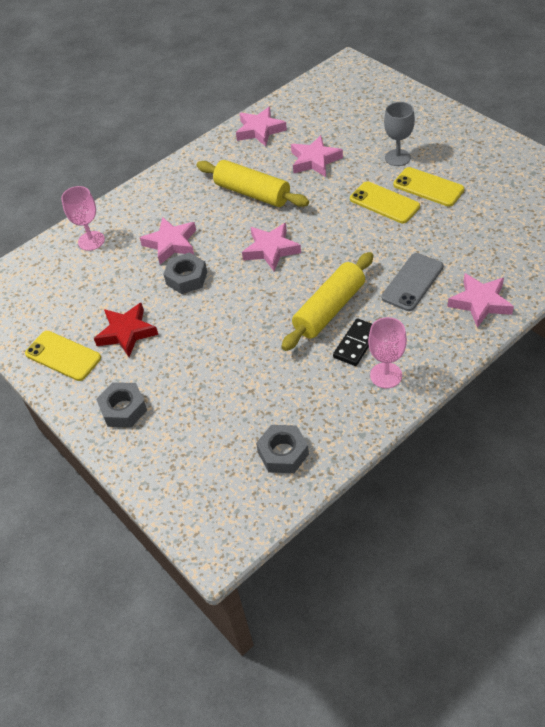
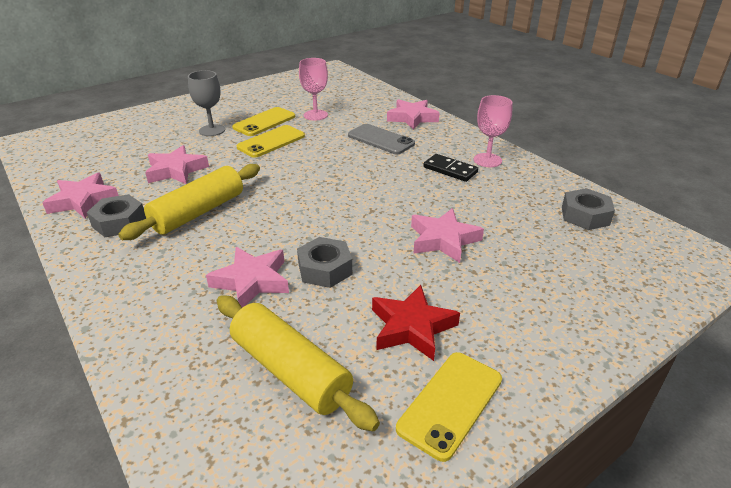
camera: 90 degrees left, 15 degrees down
pink goblet [61,186,105,251] -> pink goblet moved to [299,58,328,121]
grey nut [96,382,147,428] -> grey nut moved to [87,194,146,237]
pink star [242,223,301,271] -> pink star moved to [411,208,484,263]
yellow rolling pin [281,252,373,351] -> yellow rolling pin moved to [217,295,380,431]

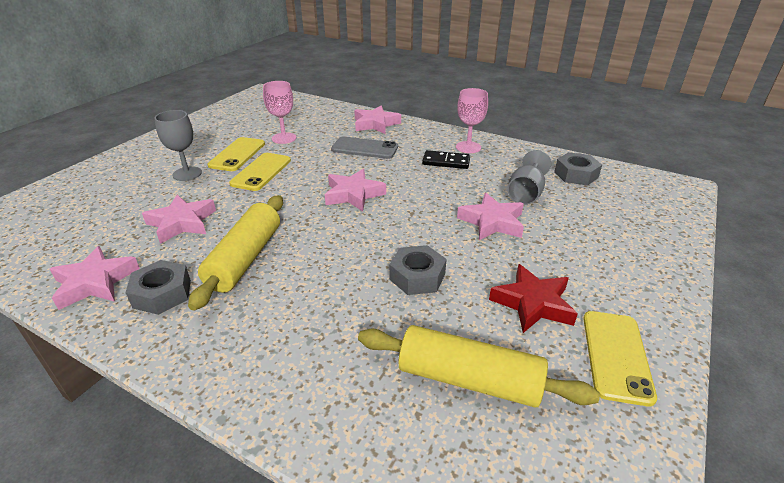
camera: 25 degrees left, 0 degrees up
pink star [206,247,289,308] -> pink star moved to [325,169,386,211]
none -> grey goblet [507,150,551,205]

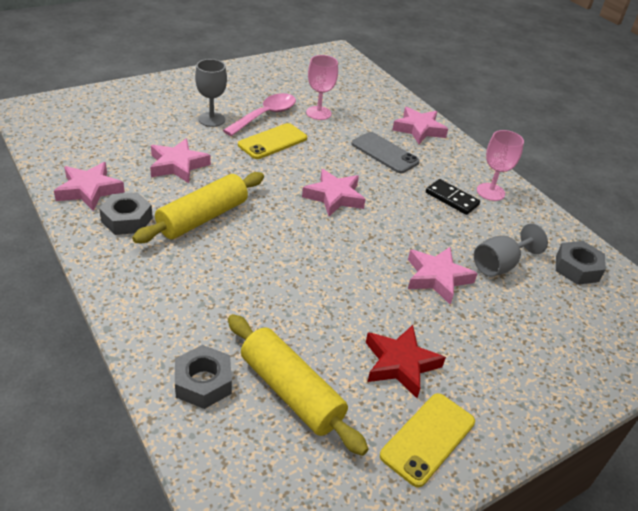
camera: 25 degrees right, 5 degrees up
yellow phone [208,137,265,171] -> pink spoon [223,93,296,136]
grey nut [389,245,447,295] -> grey nut moved to [175,345,232,409]

